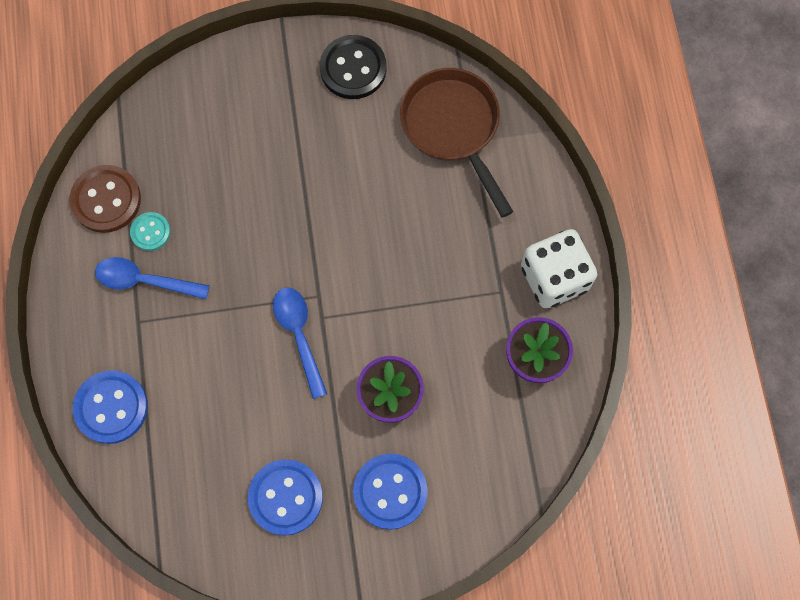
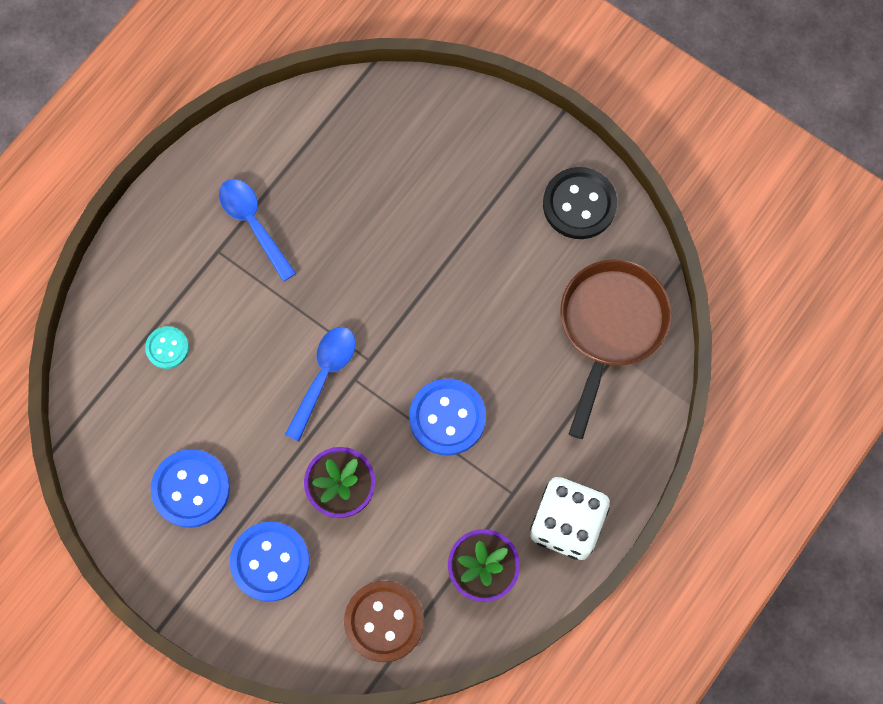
camera: 45 degrees right, 0 degrees up
brown button [70,165,141,233] -> brown button moved to [344,581,424,662]
blue button [73,370,148,444] -> blue button moved to [409,379,486,455]
turquoise button [130,212,171,251] -> turquoise button moved to [145,326,189,369]

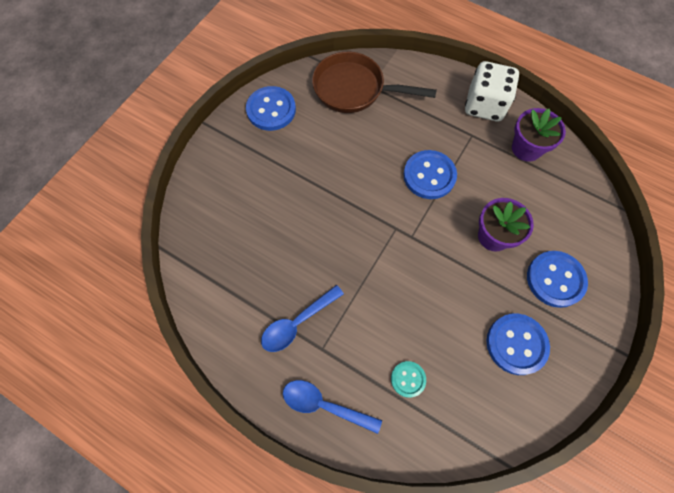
camera: 95 degrees left, 5 degrees down
blue spoon [285,327,356,441] -> blue spoon moved to [283,380,382,434]
brown button [344,581,424,662] -> none
black button [543,167,617,239] -> blue button [246,86,296,131]

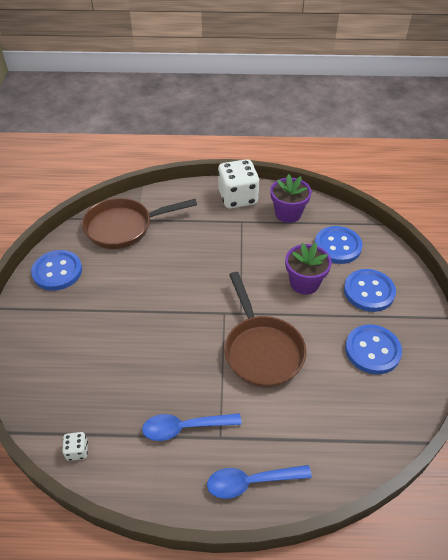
camera: 30 degrees left, 20 degrees down
blue spoon [261,285,344,352] -> blue spoon turned 60 degrees clockwise [142,413,242,441]
turquoise button [391,361,426,398] -> none
blue button [404,150,457,199] -> blue button moved to [315,226,363,264]
none -> white dice [62,432,88,461]
none -> brown pan [224,272,306,388]

